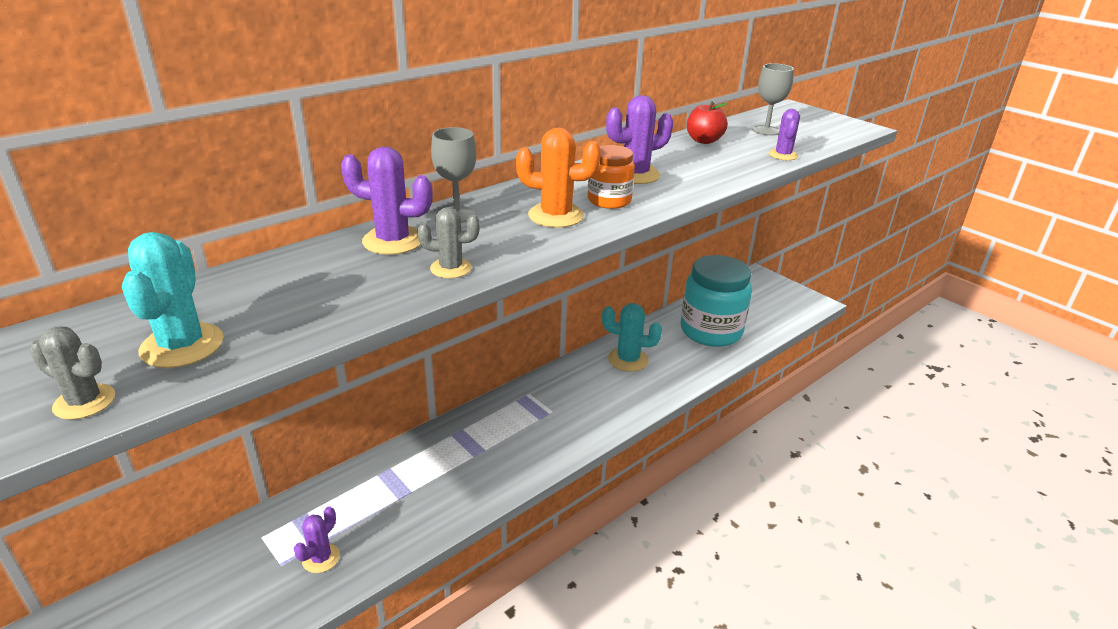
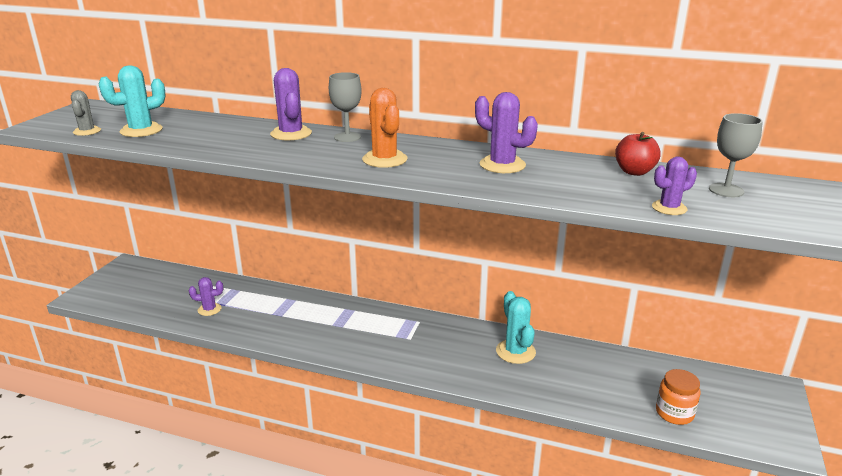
camera: 60 degrees right, 5 degrees down
grey cactus [417,207,480,278] -> none
orange jar [588,145,635,209] -> orange jar moved to [656,369,701,425]
turquoise jar [681,255,752,347] -> none

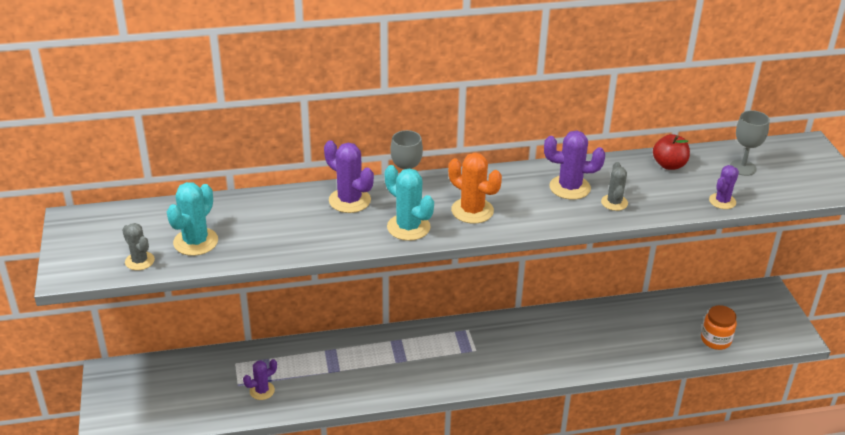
camera: 30 degrees left, 10 degrees up
turquoise cactus [496,291,536,364] -> turquoise cactus moved to [385,165,434,241]
none -> grey cactus [601,162,628,211]

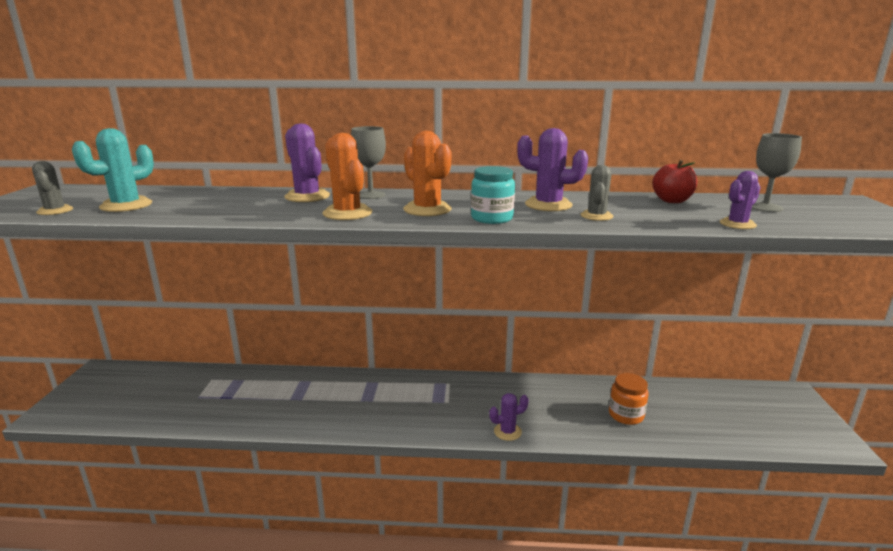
camera: 15 degrees right, 15 degrees down
purple cactus [243,359,277,400] -> purple cactus moved to [489,393,529,441]
turquoise cactus [385,165,434,241] -> orange cactus [322,133,372,220]
orange jar [701,305,737,350] -> orange jar moved to [609,373,649,425]
none -> turquoise jar [471,166,515,224]

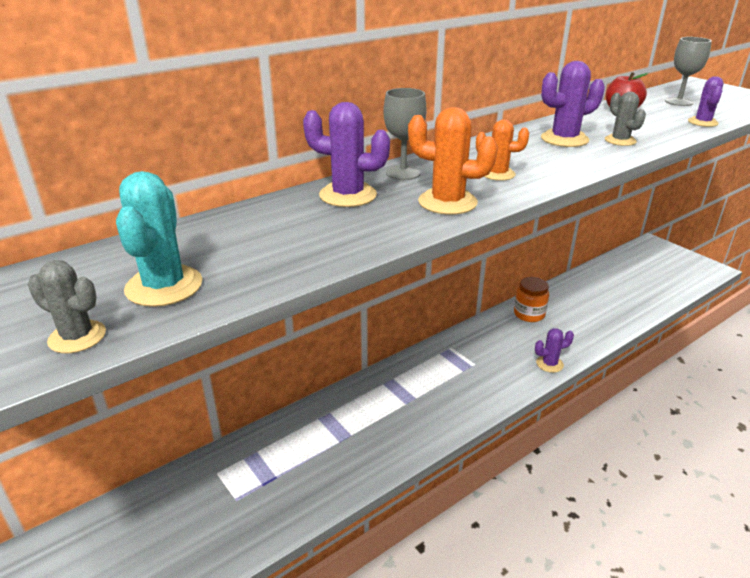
camera: 40 degrees left, 10 degrees up
orange cactus [403,131,452,216] -> orange cactus [476,119,529,181], size x0.64
turquoise jar [471,166,515,224] -> none
purple cactus [489,393,529,441] -> purple cactus turned 45 degrees clockwise [535,328,574,373]
orange jar [609,373,649,425] -> orange jar moved to [514,277,549,322]

